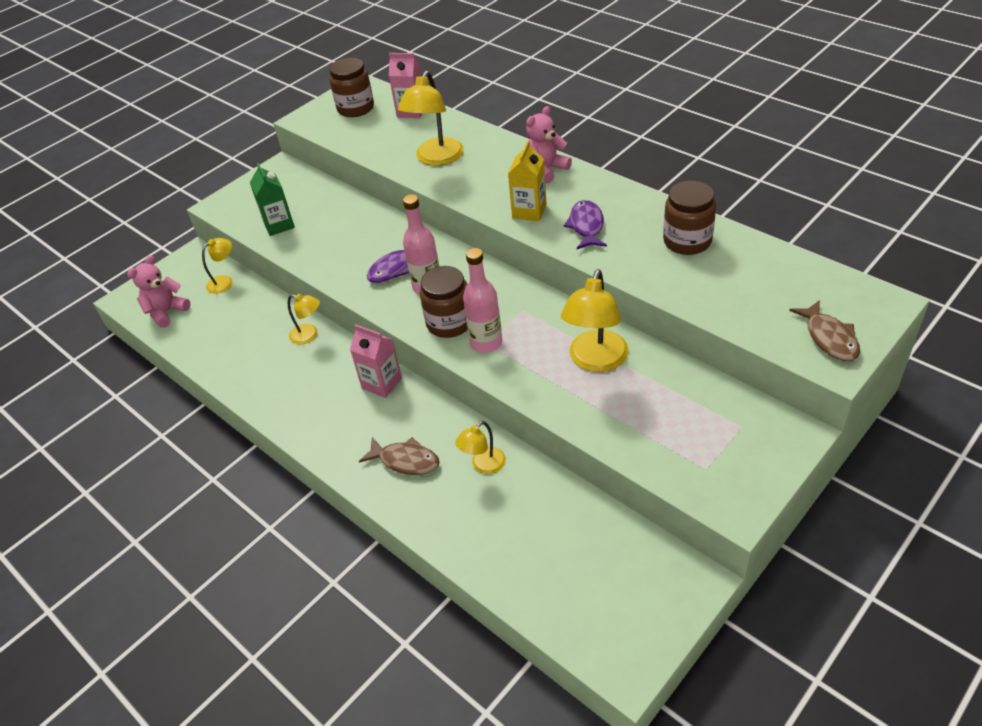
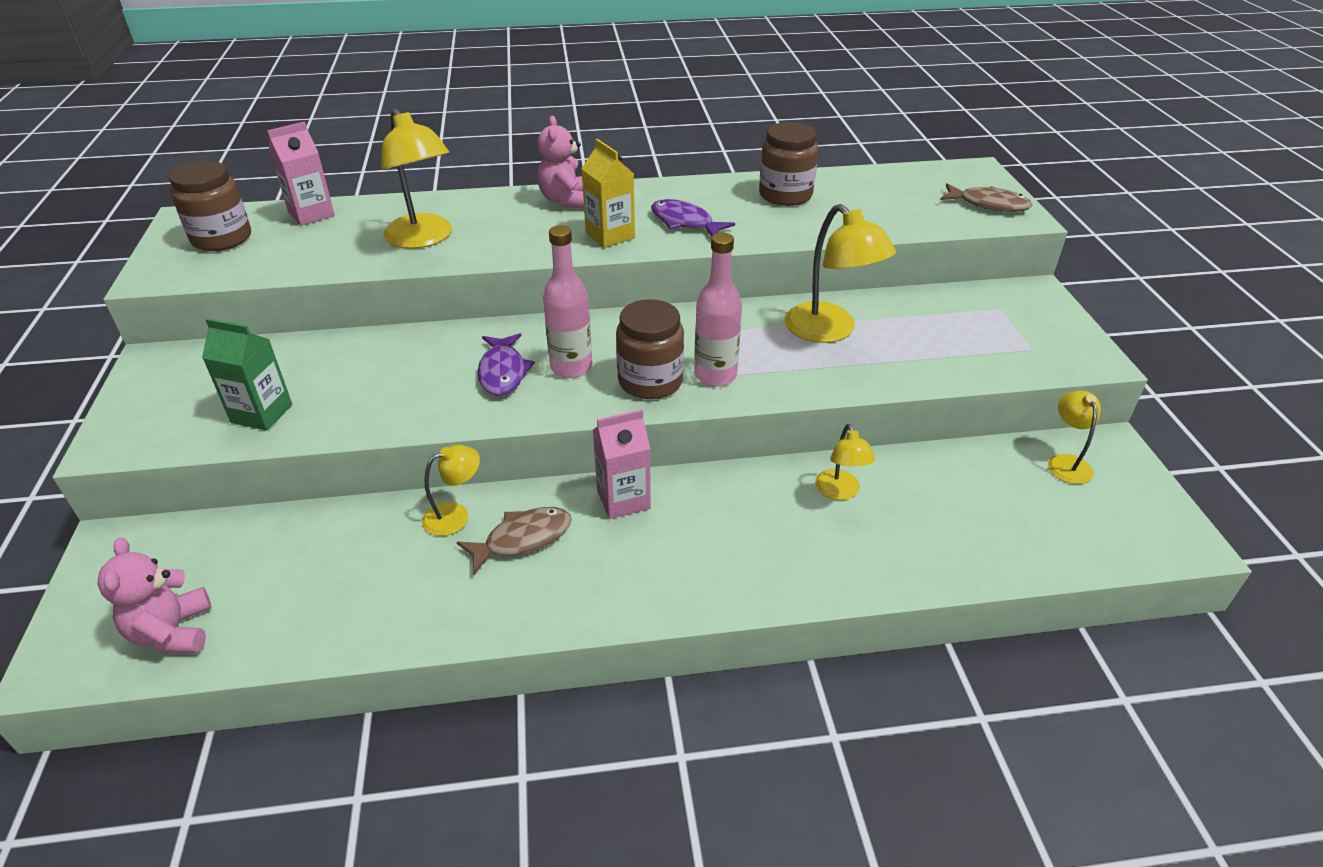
camera: 55 degrees left, 5 degrees down
yellow lamp [202,238,233,294] -> yellow lamp moved to [1048,391,1101,484]
brown fish [359,437,440,475] -> brown fish moved to [457,507,572,575]

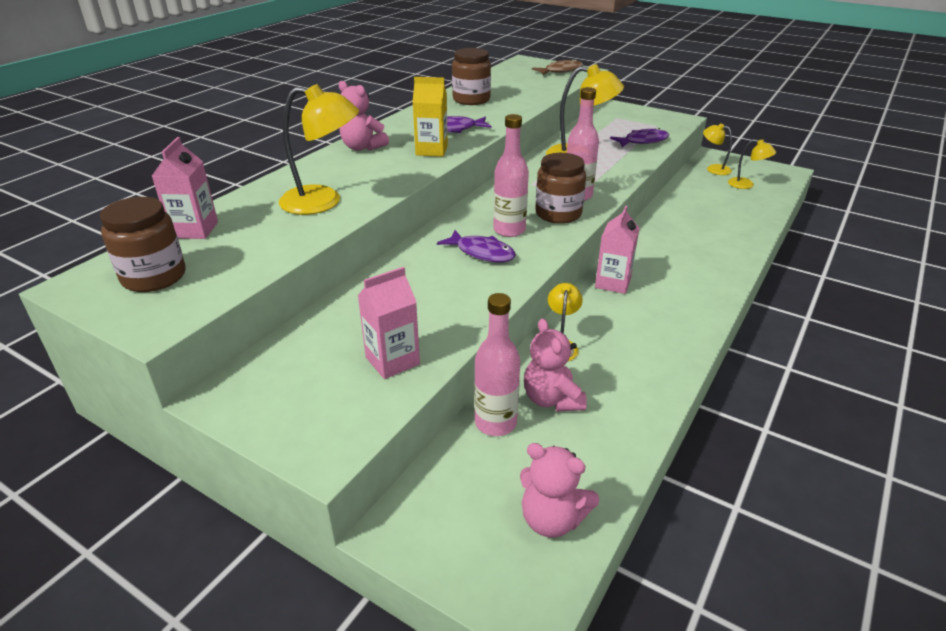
camera: 50 degrees left, 5 degrees down
green carton [202,318,292,431] -> pink carton [358,267,420,379]
brown fish [457,507,572,575] -> none
yellow lamp [815,424,875,500] -> yellow lamp moved to [728,139,776,189]
none -> pink bottle [474,293,520,436]
none -> pink teddy bear [524,318,587,412]
none -> purple fish [610,128,669,147]

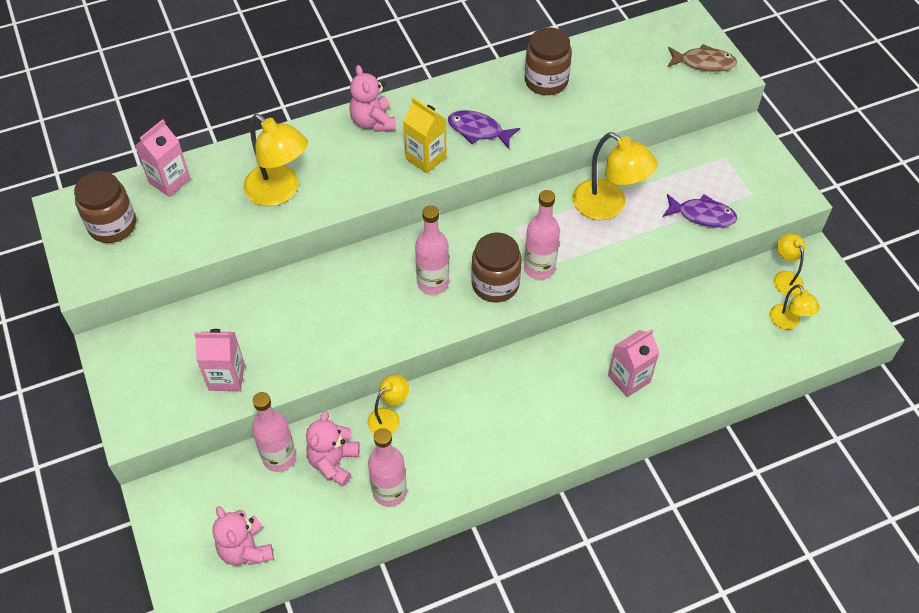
camera: 35 degrees right, 20 degrees up
purple fish [437,230,516,262] -> none
pink carton [595,206,639,294] -> pink carton moved to [608,329,660,397]
none -> pink bottle [368,428,407,507]

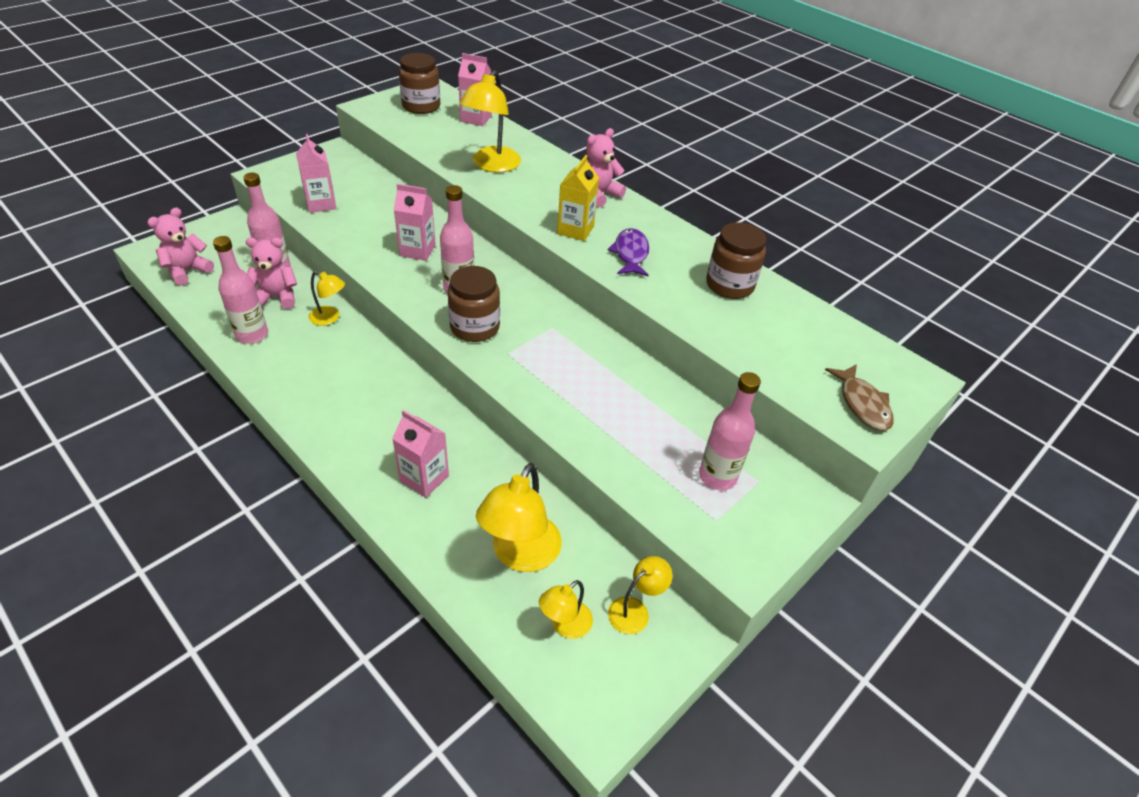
camera: 65 degrees right, 10 degrees down
pink bottle [524,190,560,280] -> pink bottle moved to [699,372,761,490]
yellow lamp [572,132,658,220] -> yellow lamp moved to [476,463,562,572]
purple fish [662,194,737,227] -> none
none -> pink carton [394,184,436,261]

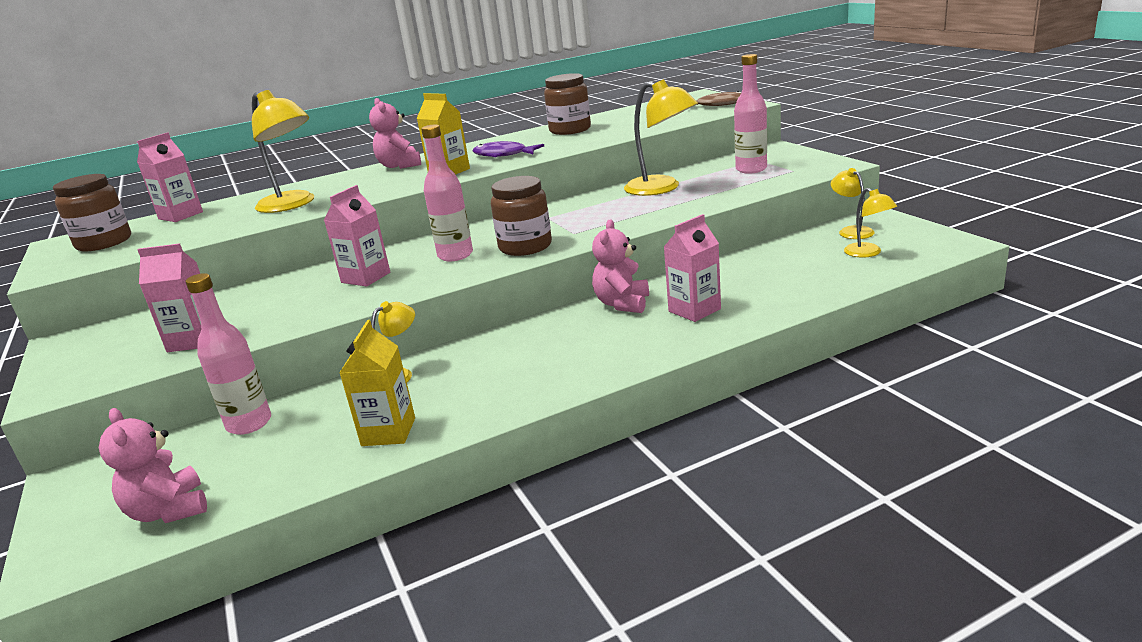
camera: 65 degrees left, 20 degrees down
pink bottle [213,236,268,344] -> yellow carton [340,320,415,446]
pink teddy bear [246,237,297,309] -> pink teddy bear moved to [592,219,649,313]
yellow lamp [476,463,562,572] -> yellow lamp moved to [624,79,698,196]

